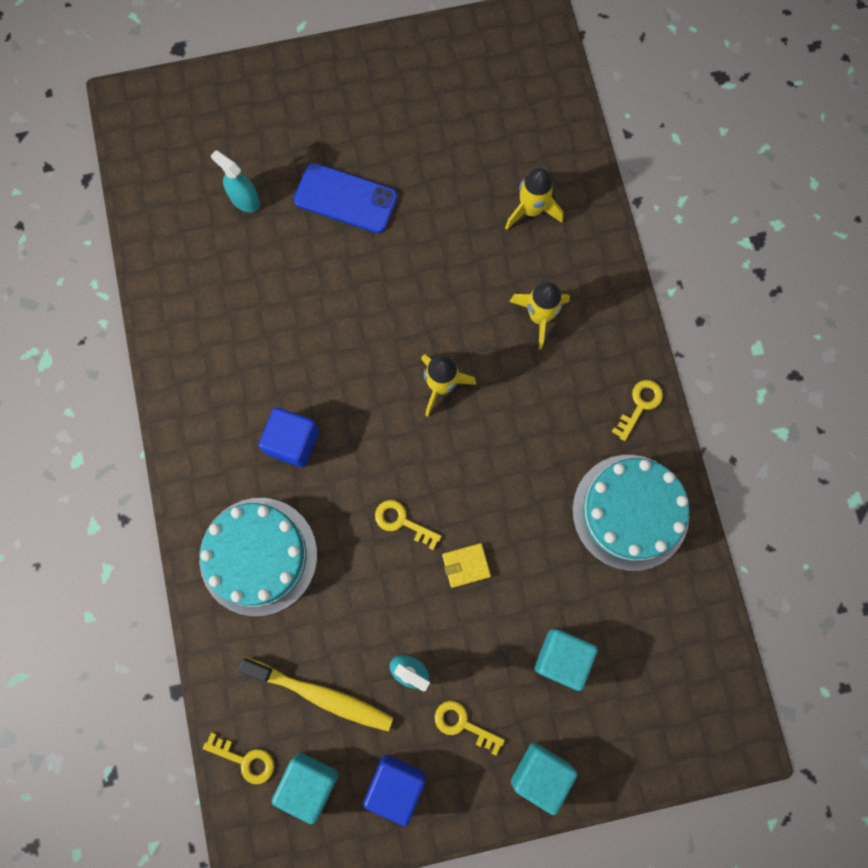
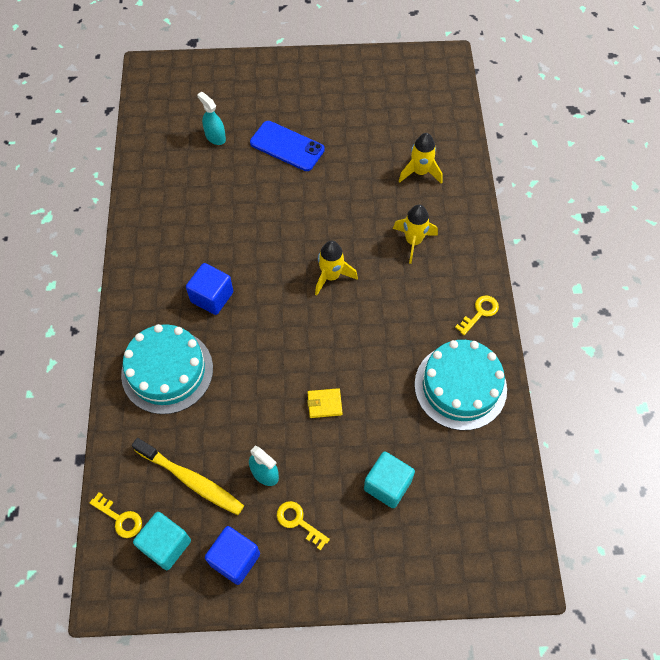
camera: 10 degrees right, 15 degrees down
yellow key [375,500,442,550] -> none
turquoise cube [511,742,577,815] -> none

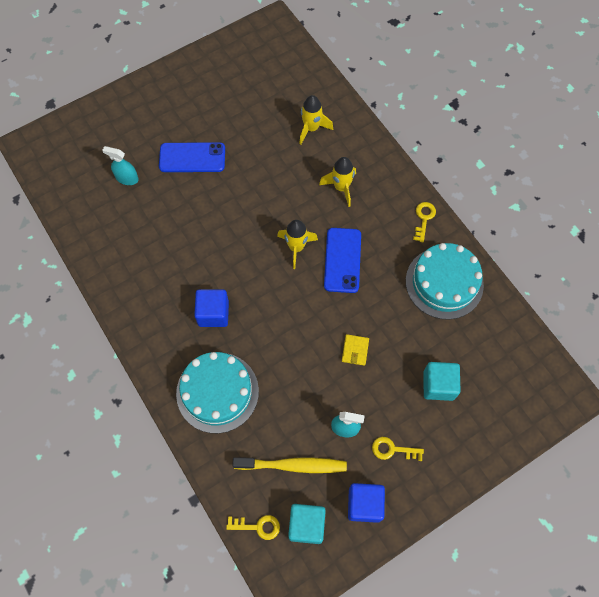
camera: 30 degrees left, 5 degrees up
yellow wallet [307,388,342,418] -> yellow wallet turned 45 degrees counterclockwise [342,334,369,366]
none -> blue phone [324,228,361,293]

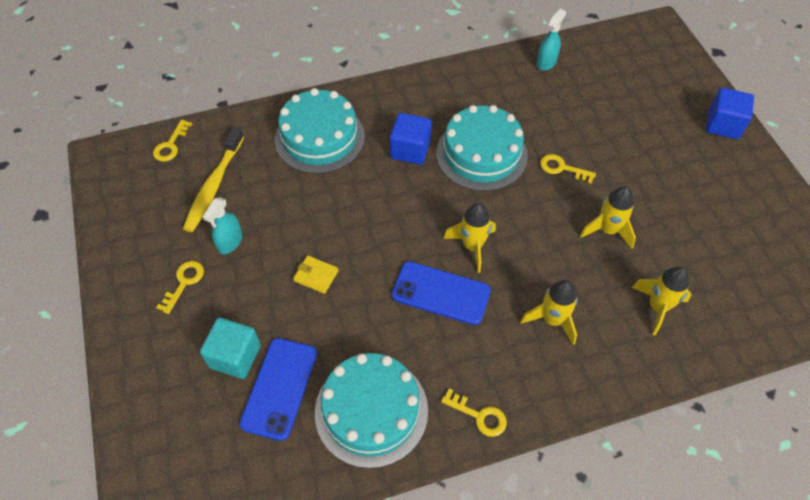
camera: 105 degrees right, 10 degrees down
turquoise spray bottle [102,146,139,185] -> turquoise spray bottle moved to [537,9,566,71]
blue phone [159,142,225,172] -> blue phone moved to [239,338,317,441]
turquoise cube [288,504,326,544] -> none
blue cube [348,483,385,523] -> blue cube moved to [706,88,754,139]
none -> turquoise cake [436,105,528,191]
none -> yellow key [540,154,596,184]
none -> yellow rocket [579,186,636,249]

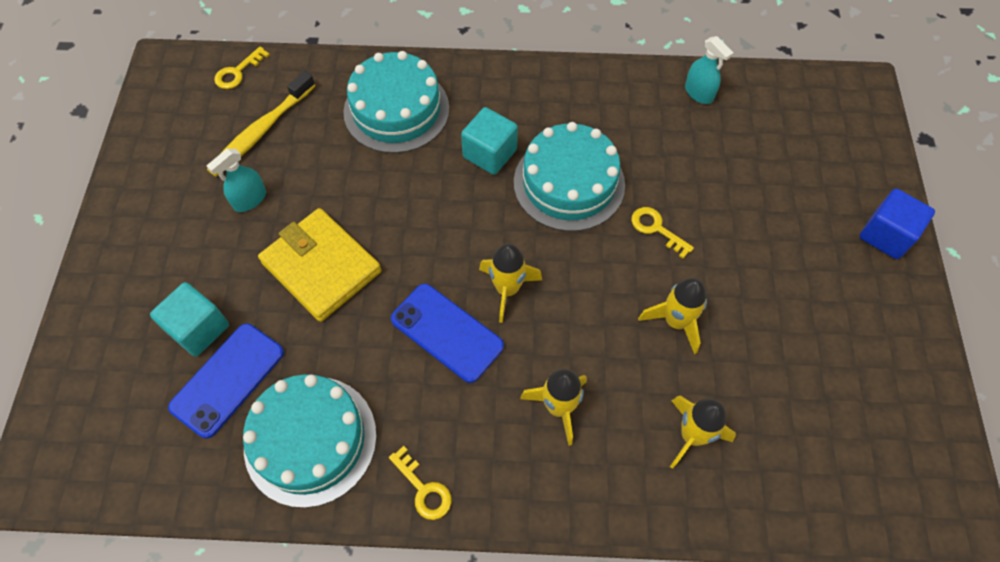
camera: 20 degrees right, 5 degrees up
yellow key [156,261,204,314] -> none
yellow wallet [293,256,339,294] -> yellow wallet [258,208,381,322], size x2.29
blue cube [390,113,432,165] -> turquoise cube [461,107,518,175]
turquoise spray bottle [537,9,566,71] -> turquoise spray bottle turned 90 degrees clockwise [685,36,733,104]

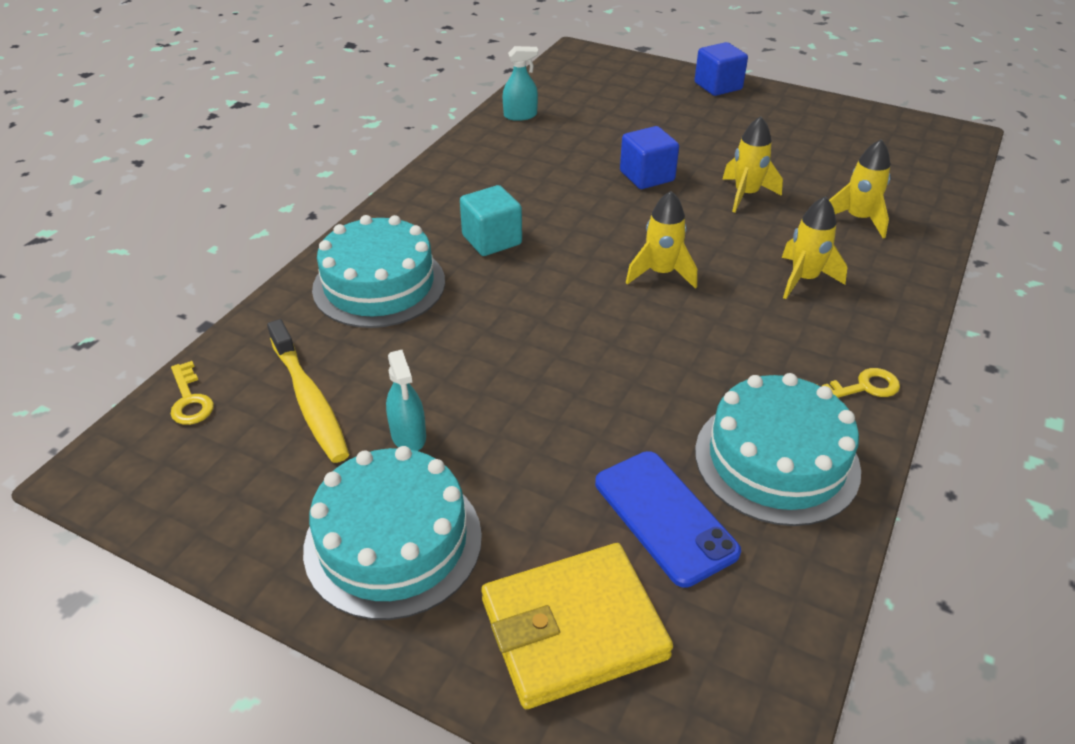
camera: 65 degrees left, 20 degrees down
turquoise cube [150,282,229,356] -> none
yellow wallet [258,208,381,322] -> yellow wallet moved to [481,543,673,709]
blue phone [391,284,504,383] -> none
turquoise cake [514,122,625,231] -> turquoise cake moved to [303,446,482,620]
yellow key [631,207,694,258] -> blue cube [620,126,679,189]

